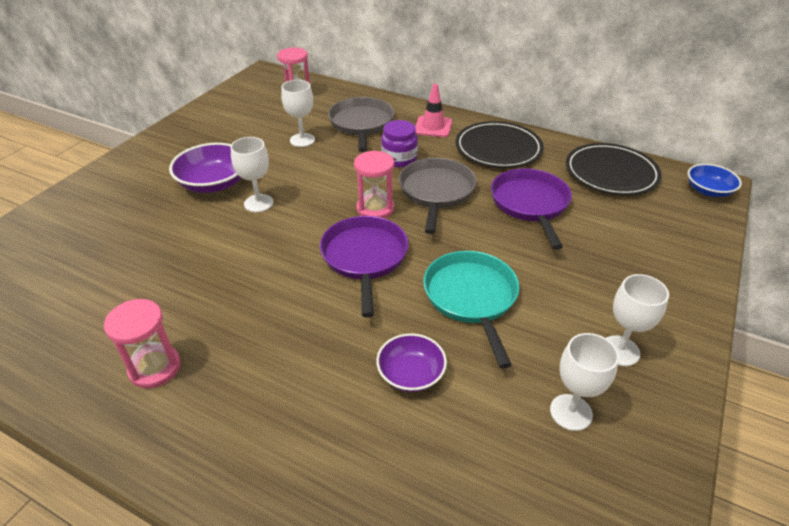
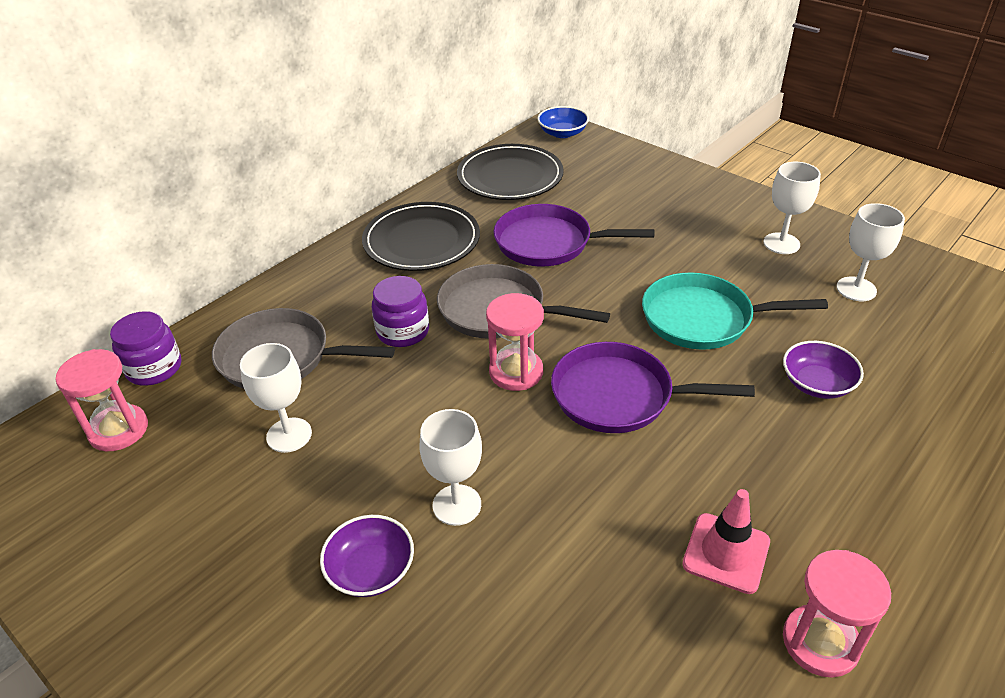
camera: 75 degrees left, 0 degrees up
purple bowl [169,143,241,193] -> purple bowl [320,515,414,597], size x0.65
pink traffic cone [415,84,452,137] -> pink traffic cone moved to [682,489,770,594]
none -> purple jar [110,311,181,386]

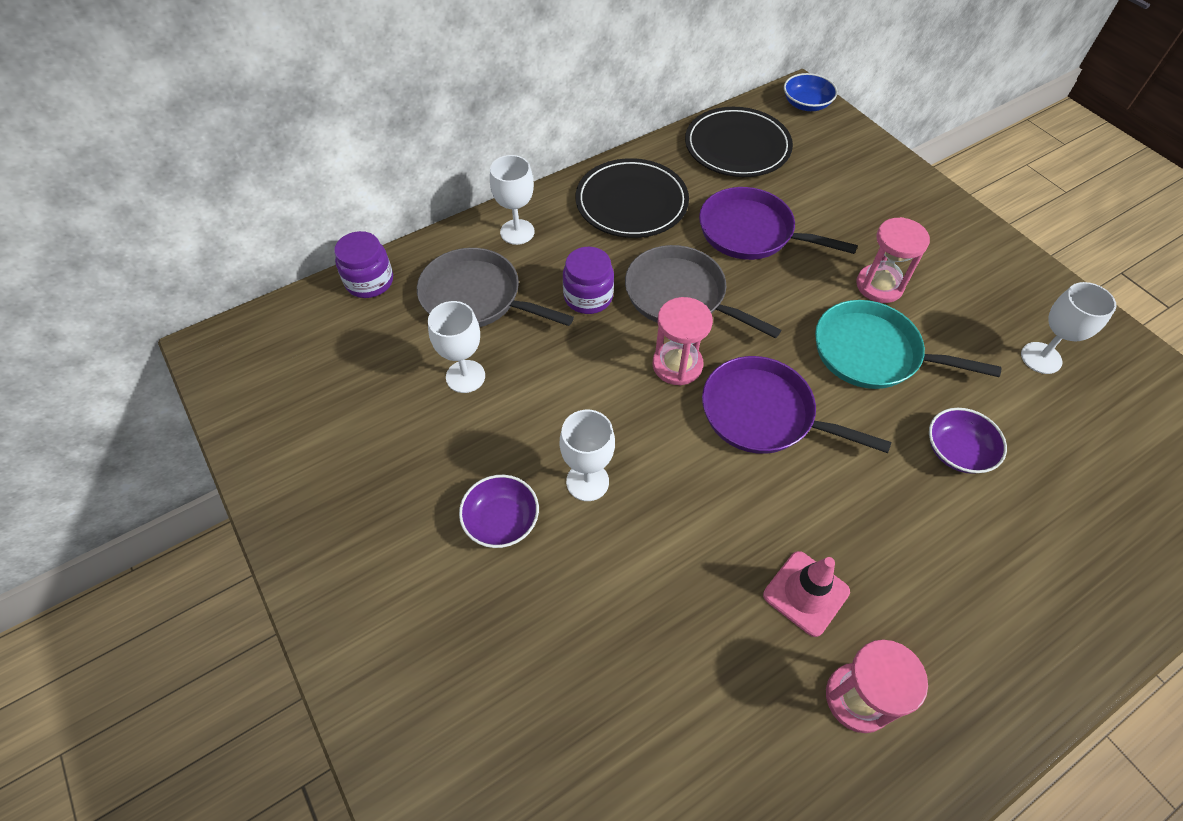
camera: 15 degrees right, 15 degrees up
pink hourglass [56,349,148,451] -> pink hourglass moved to [856,217,930,303]
white goblet [763,162,821,254] -> white goblet moved to [490,155,535,245]

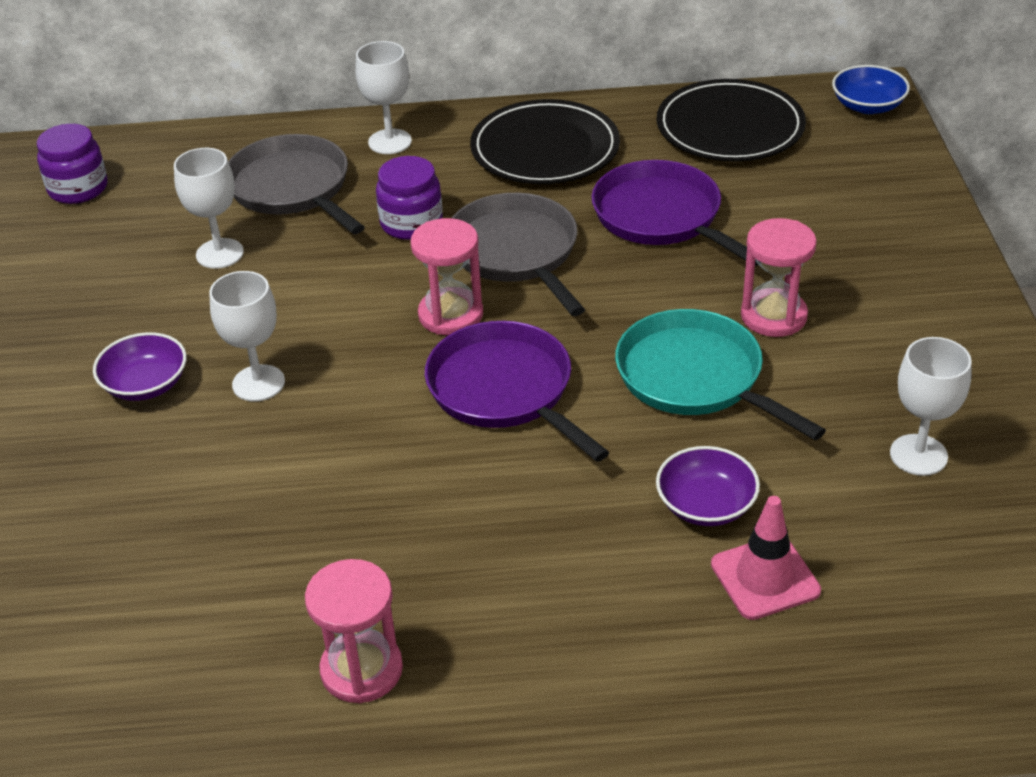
camera: 30 degrees right, 15 degrees down
purple jar [334,231,393,298] -> purple jar moved to [37,124,108,204]
pink traffic cone [763,551,850,637] -> pink traffic cone moved to [711,496,821,620]

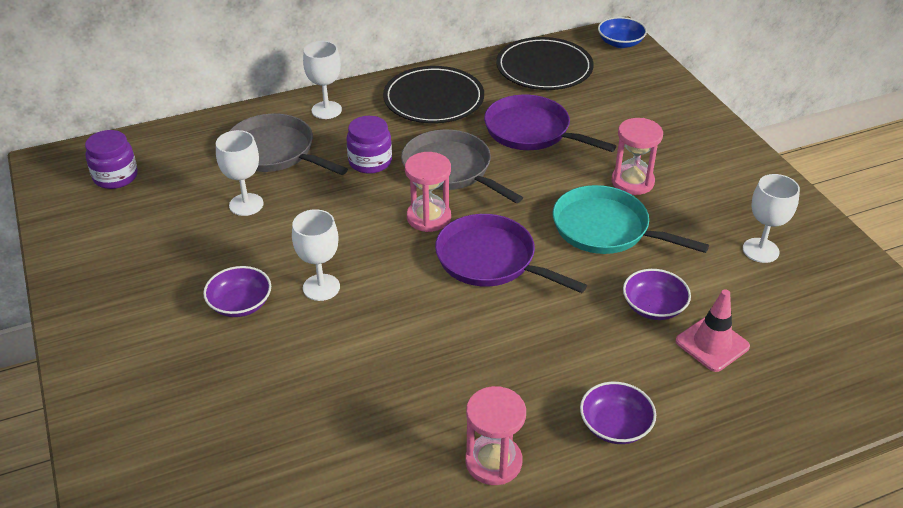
camera: 20 degrees left, 0 degrees up
none -> purple bowl [580,382,656,444]

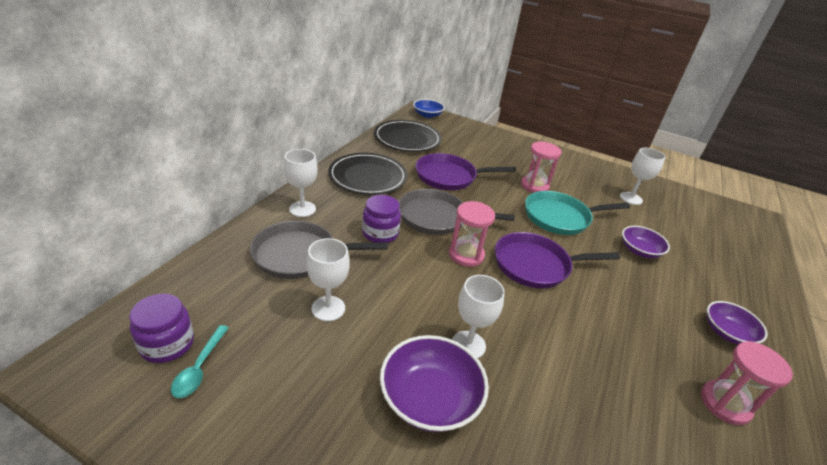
camera: 45 degrees left, 5 degrees down
purple bowl [203,266,271,317] -> purple bowl [380,335,489,432], size x1.54
pink traffic cone [676,289,750,372] -> none
none -> turquoise spoon [171,325,229,398]

